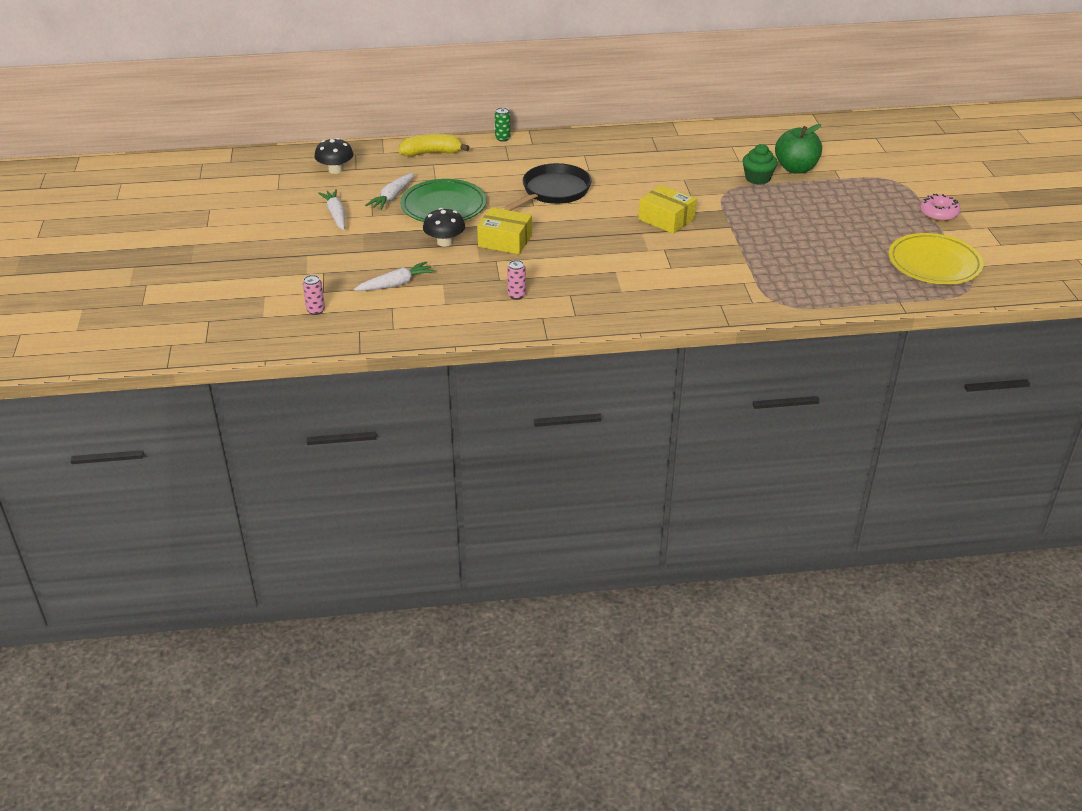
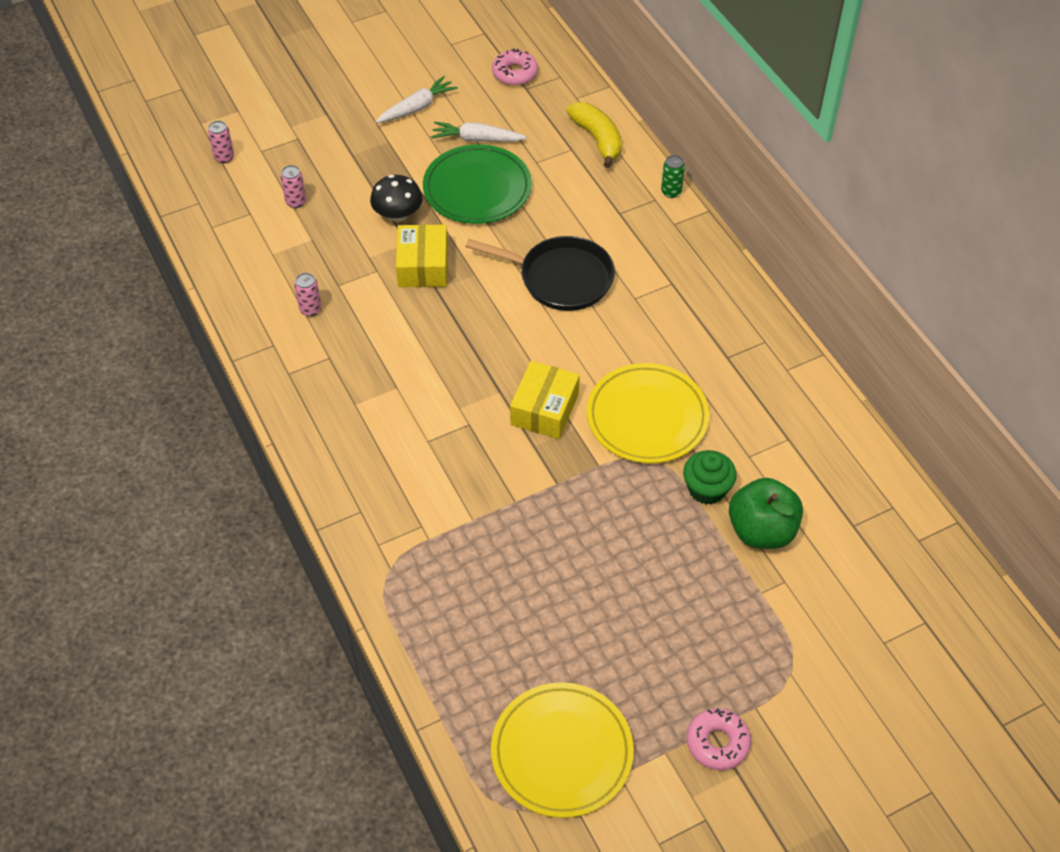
camera: 70 degrees right, 15 degrees up
black mushroom [314,138,354,174] -> pink donut [492,49,538,86]
white carrot [354,261,435,291] -> pink can [280,165,306,208]
none -> yellow plate [587,363,709,464]

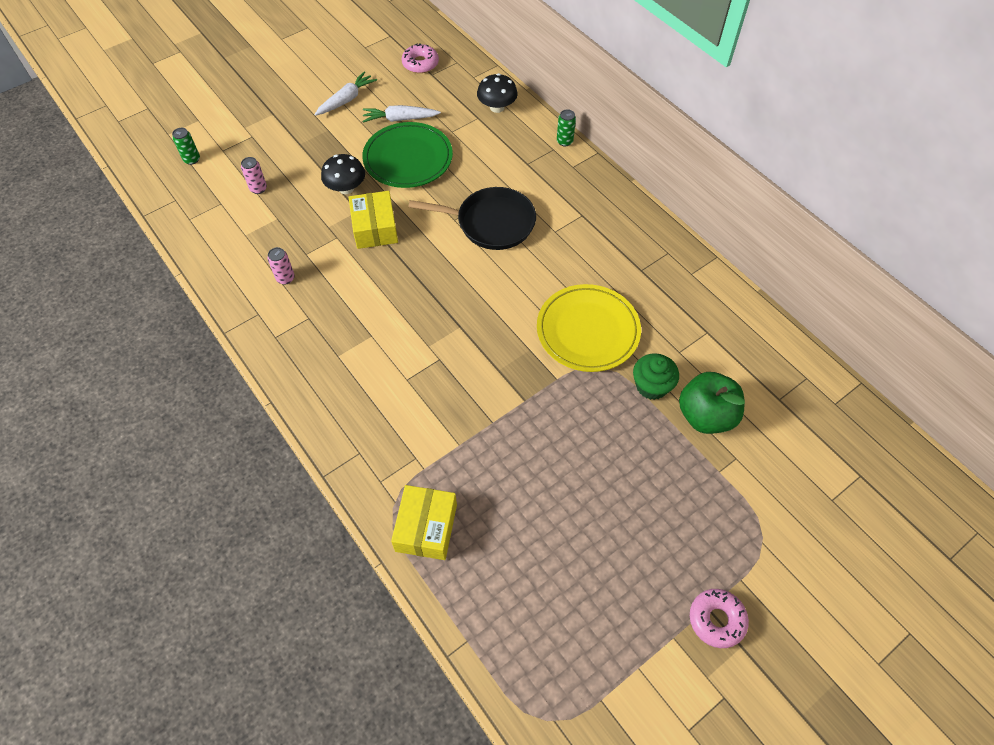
camera: 10 degrees left, 5 degrees up
pink can [208,121,234,163] -> green can [172,128,200,165]
yellow plate [491,682,634,818] -> none
yellow box [510,361,580,439] -> yellow box moved to [391,485,457,560]
yellow banana [567,102,622,168] -> black mushroom [477,73,518,113]

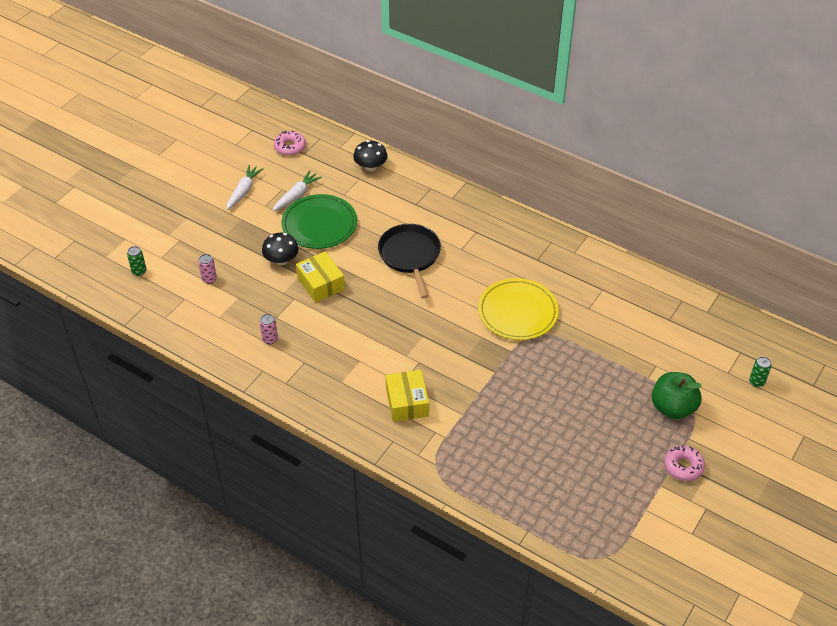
camera: 20 degrees left, 10 degrees down
white carrot [363,105,441,123] -> white carrot turned 150 degrees clockwise [272,171,322,211]
yellow box [391,485,457,560] -> yellow box moved to [386,370,429,422]
black pan [408,187,536,250] -> black pan turned 90 degrees counterclockwise [378,224,441,298]
green can [557,109,576,147] -> green can moved to [749,356,771,387]
green cupcake [633,353,679,400] -> none
green apple [679,372,745,434] -> green apple moved to [652,372,702,419]

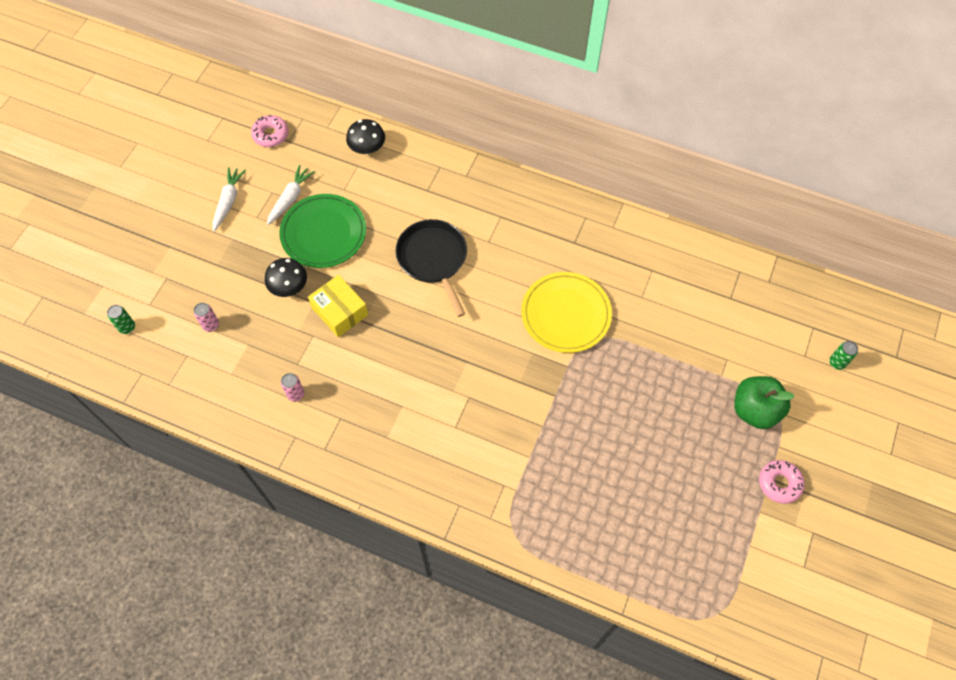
camera: 10 degrees left, 15 degrees up
yellow box [386,370,429,422] -> none

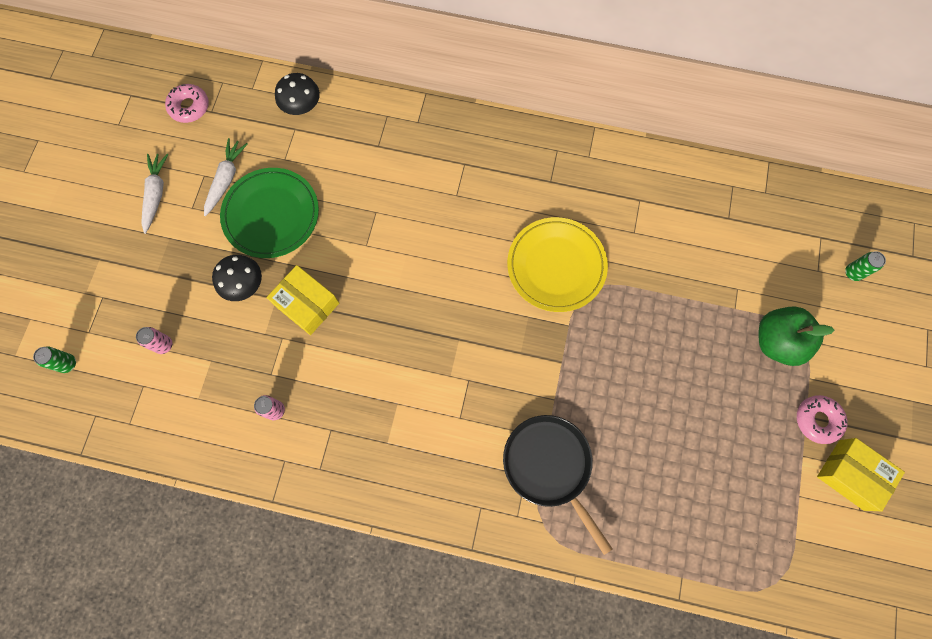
camera: 10 degrees left, 10 degrees up
black pan [395,219,467,317] -> black pan moved to [503,415,613,555]
none -> yellow box [817,438,905,511]

